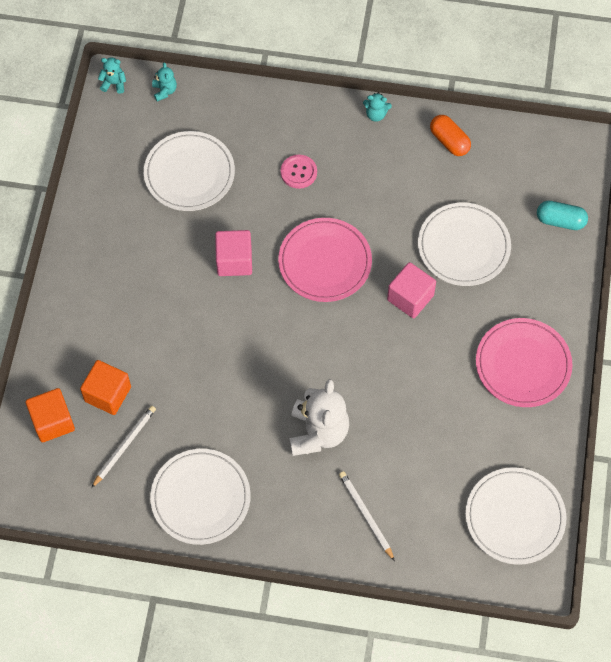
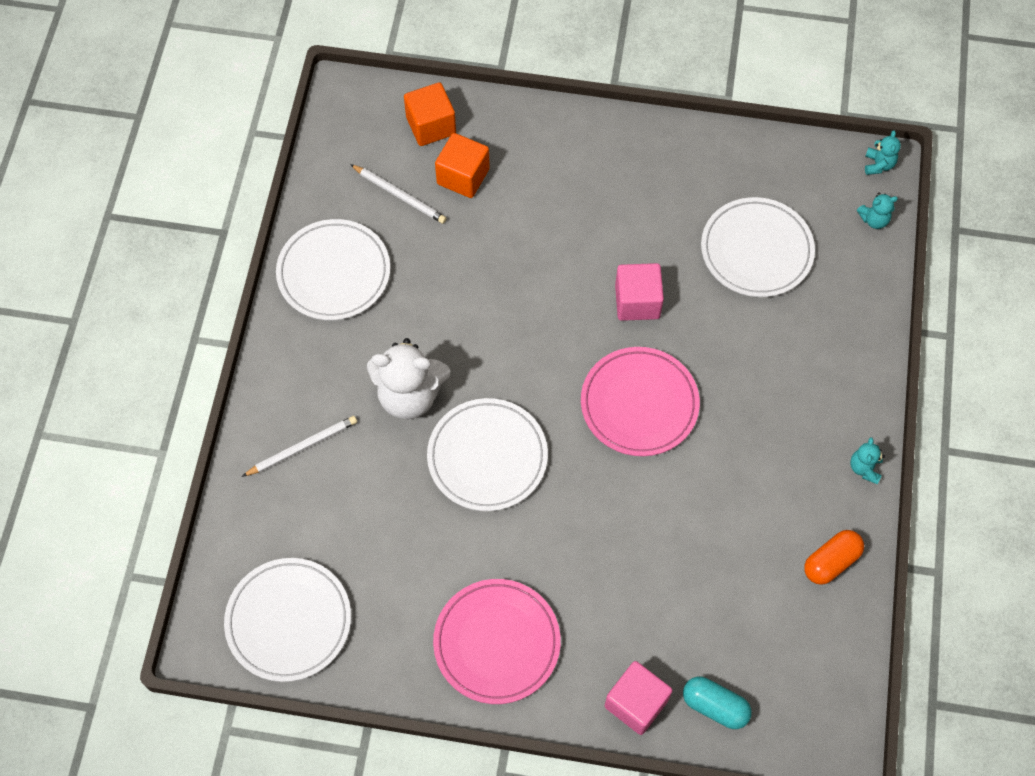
camera: 90 degrees right, 0 degrees up
pink button [281,155,317,189] -> none
pink cube [387,262,436,318] -> pink cube moved to [605,661,672,735]
white plate [418,202,511,286] -> white plate moved to [427,398,548,511]
turquoise capsule [537,201,588,230] -> turquoise capsule turned 75 degrees counterclockwise [683,677,752,729]

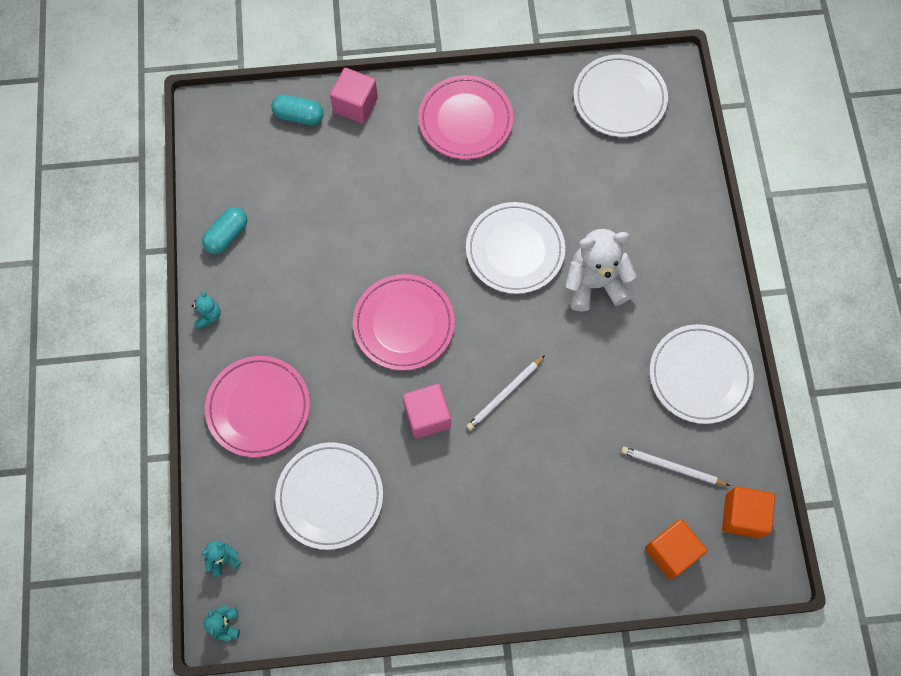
camera: 165 degrees right, 5 degrees up
white pencil [242,416,357,477] -> white pencil moved to [466,355,545,431]
orange cube [435,133,490,198] -> orange cube moved to [722,486,775,539]
orange capsule [804,530,864,585] -> turquoise capsule [202,207,247,254]
none -> pink plate [205,356,310,457]

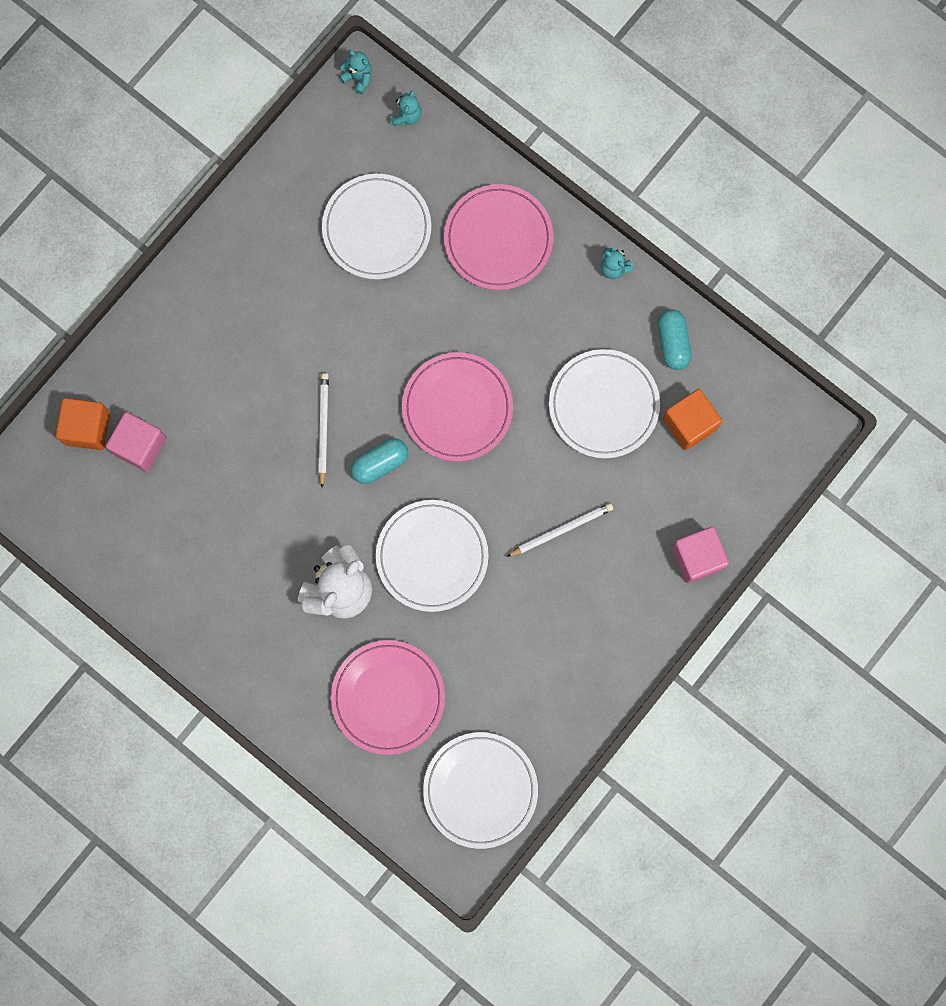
camera: 135 degrees right, 10 degrees up
turquoise capsule [271,94,324,126] -> turquoise capsule moved to [351,438,408,484]
pink cube [403,384,451,439] -> pink cube moved to [106,412,167,472]
pink plate [418,75,513,159] -> pink plate moved to [331,640,445,755]
white pencil [621,446,730,486] -> white pencil moved to [506,503,613,557]
white plate [650,324,754,424] -> white plate moved to [549,349,660,458]
orange cube [722,486,775,539] -> orange cube moved to [663,389,722,450]

